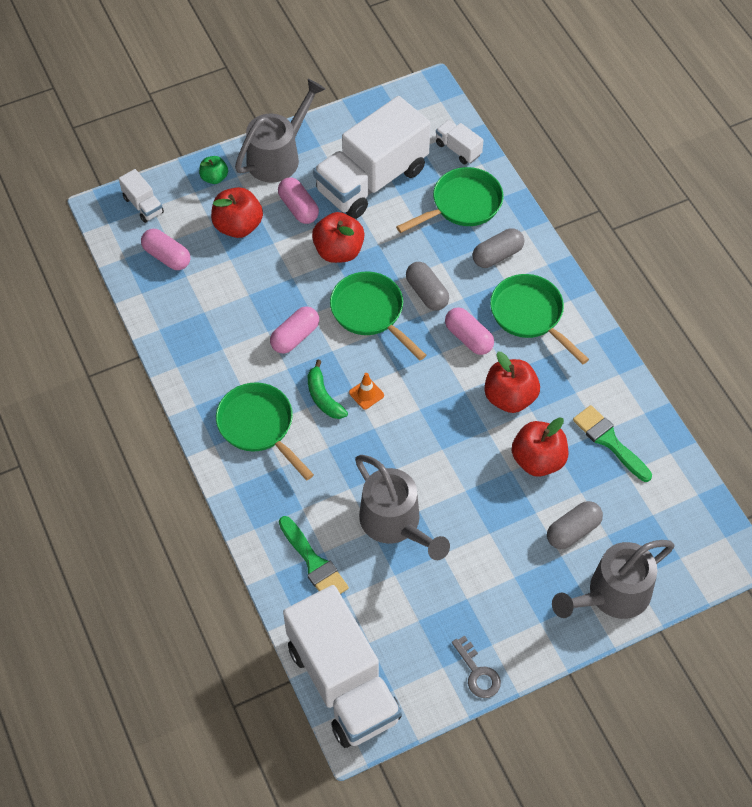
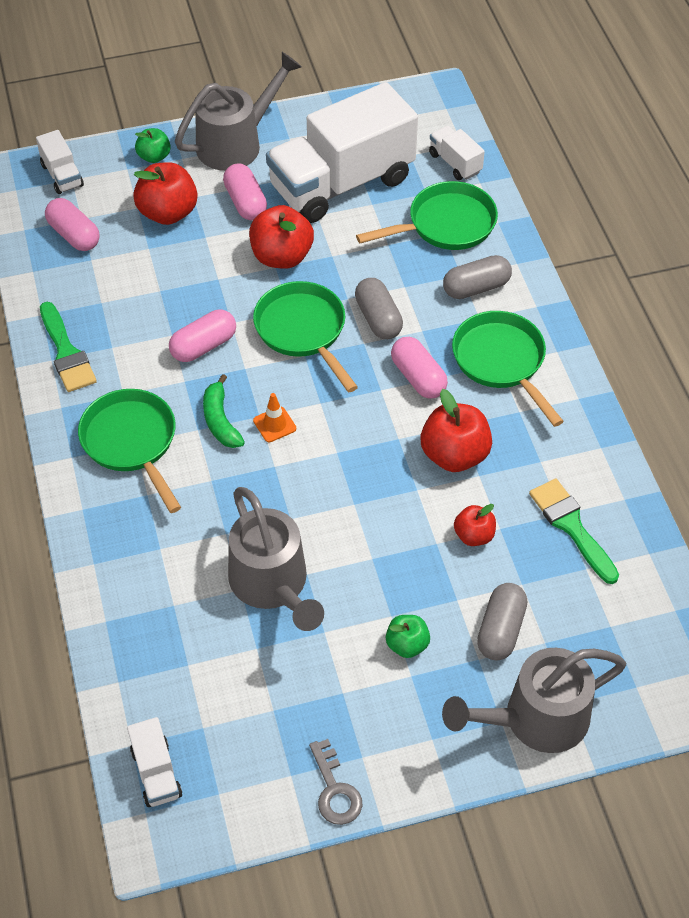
camera: 10 degrees right, 5 degrees down
green brush [279,516,349,594] -> green brush moved to [40,302,97,392]
white truck [283,585,402,748] -> white truck [127,717,182,807], size x0.42
red apple [512,417,568,477] -> red apple [454,504,496,546], size x0.58
grey capsule [547,501,603,549] -> grey capsule turned 45 degrees counterclockwise [477,583,527,660]
none -> green apple [386,615,430,658]

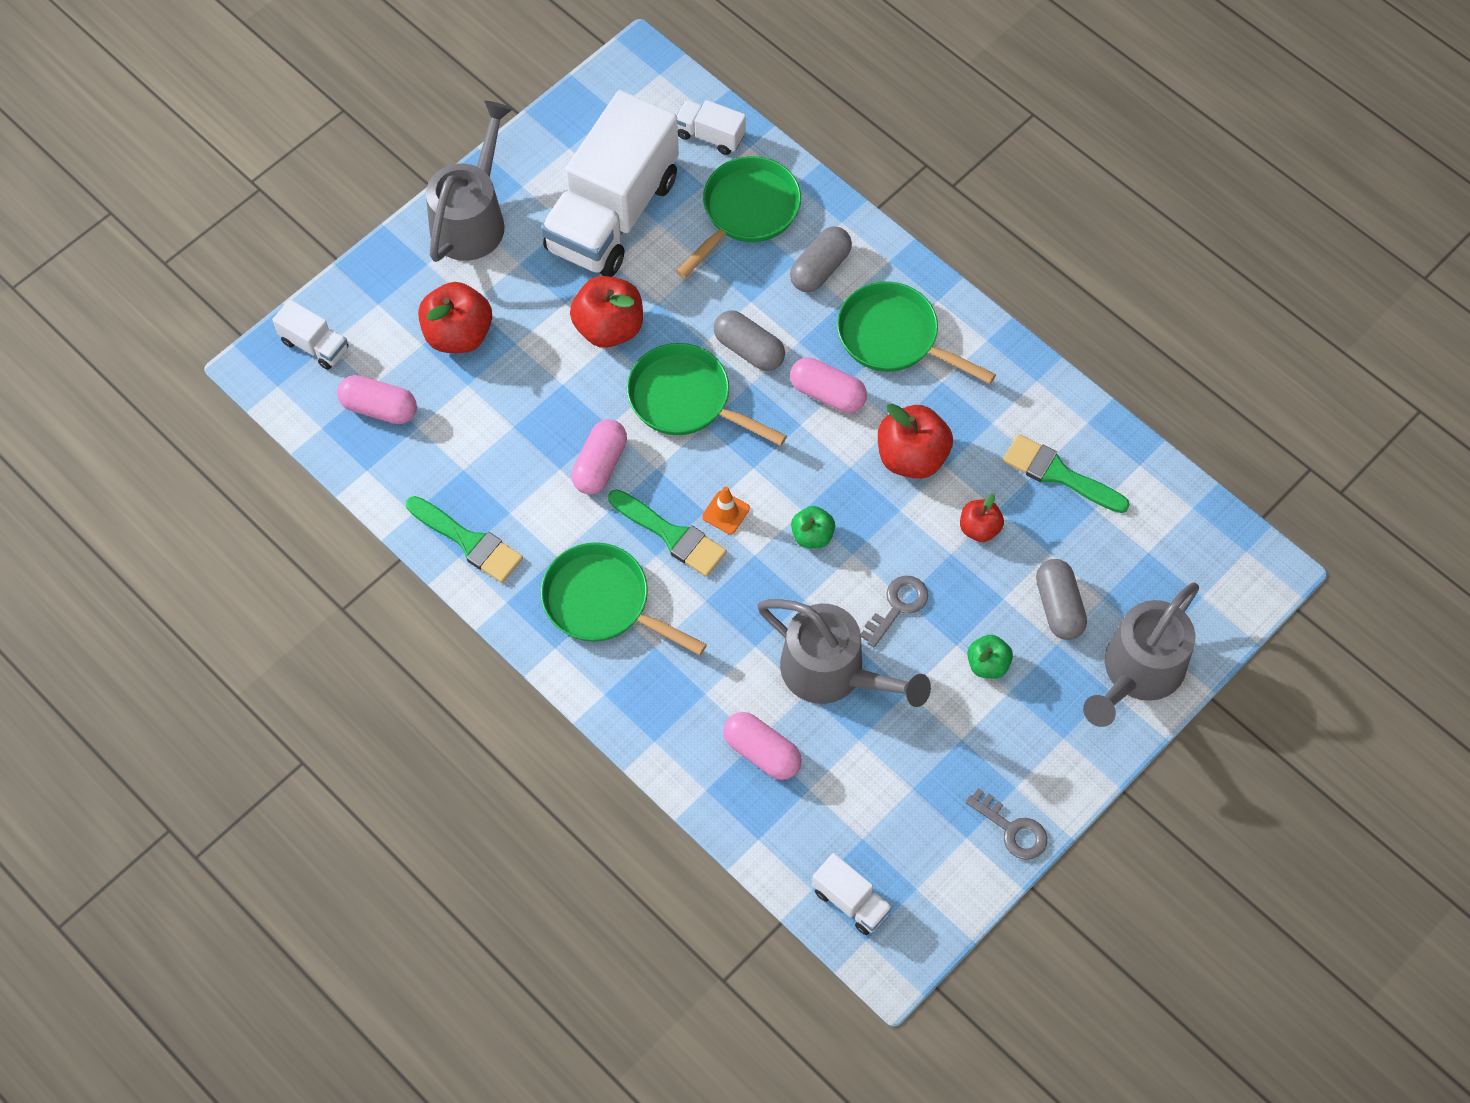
camera: 30 degrees left, 10 degrees up
green apple [135,128,171,163] -> green apple moved to [791,506,835,549]
green banana [203,374,245,448] -> green brush [608,489,727,577]
pink capsule [223,163,267,220] -> pink capsule moved to [723,712,802,780]
none -> grey key [861,576,928,647]

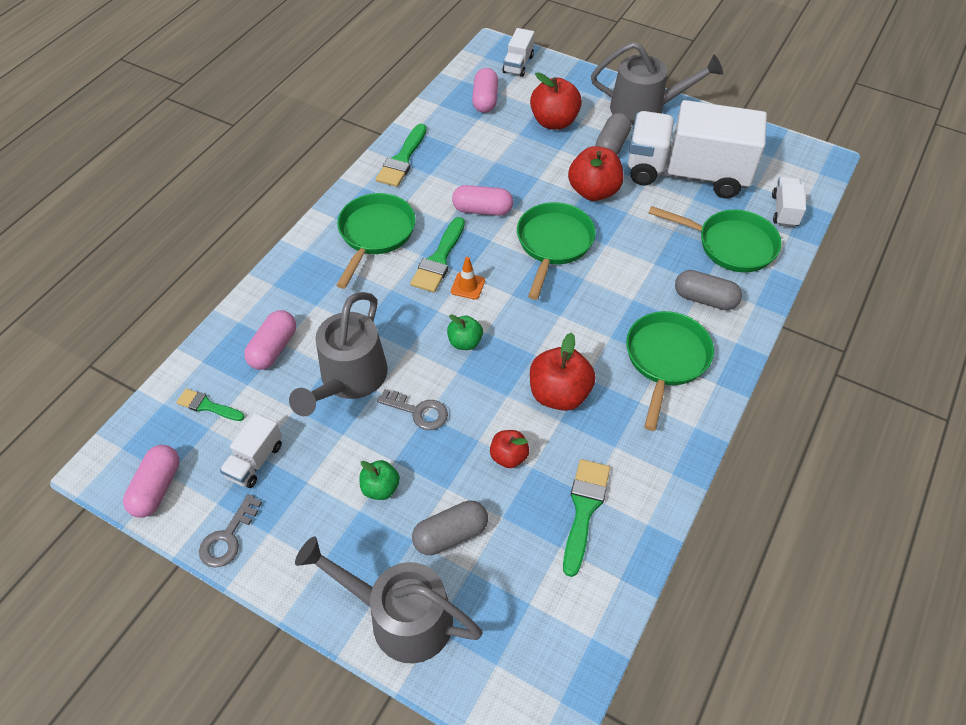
camera: 75 degrees right, 10 degrees down
grey capsule [714,310,785,371] -> grey capsule moved to [596,113,631,155]
pink capsule [790,357,867,413] -> pink capsule moved to [123,445,180,517]
white truck [812,853,892,935] -> white truck moved to [220,413,282,488]
none -> green brush [176,389,245,421]

